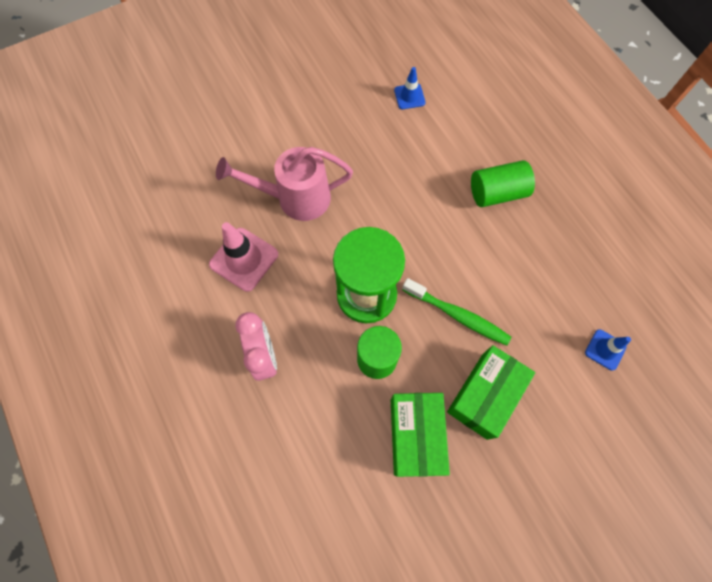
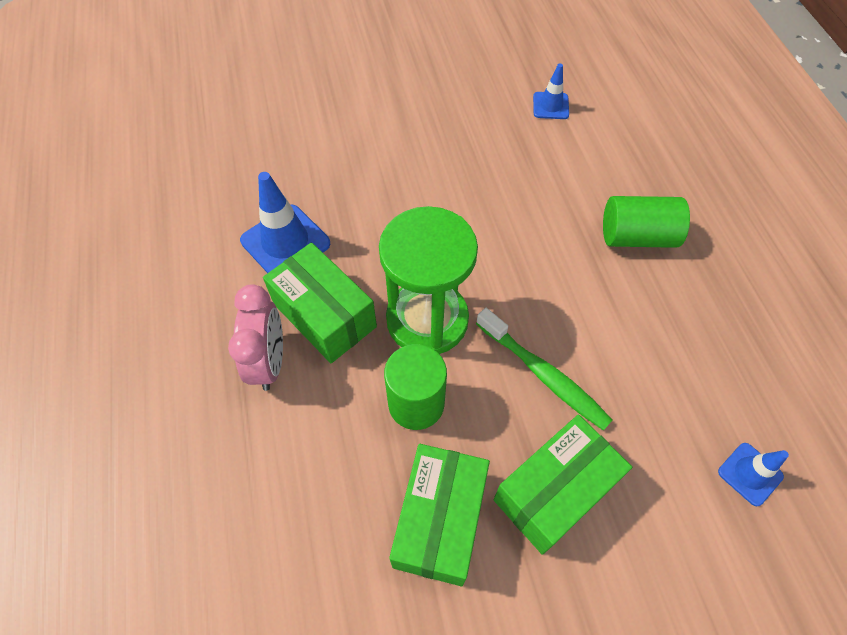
camera: 15 degrees right, 10 degrees down
pink traffic cone [209,222,278,292] -> blue traffic cone [240,172,330,273]
pink watering can [216,147,353,221] -> none
none -> green box [263,242,377,363]

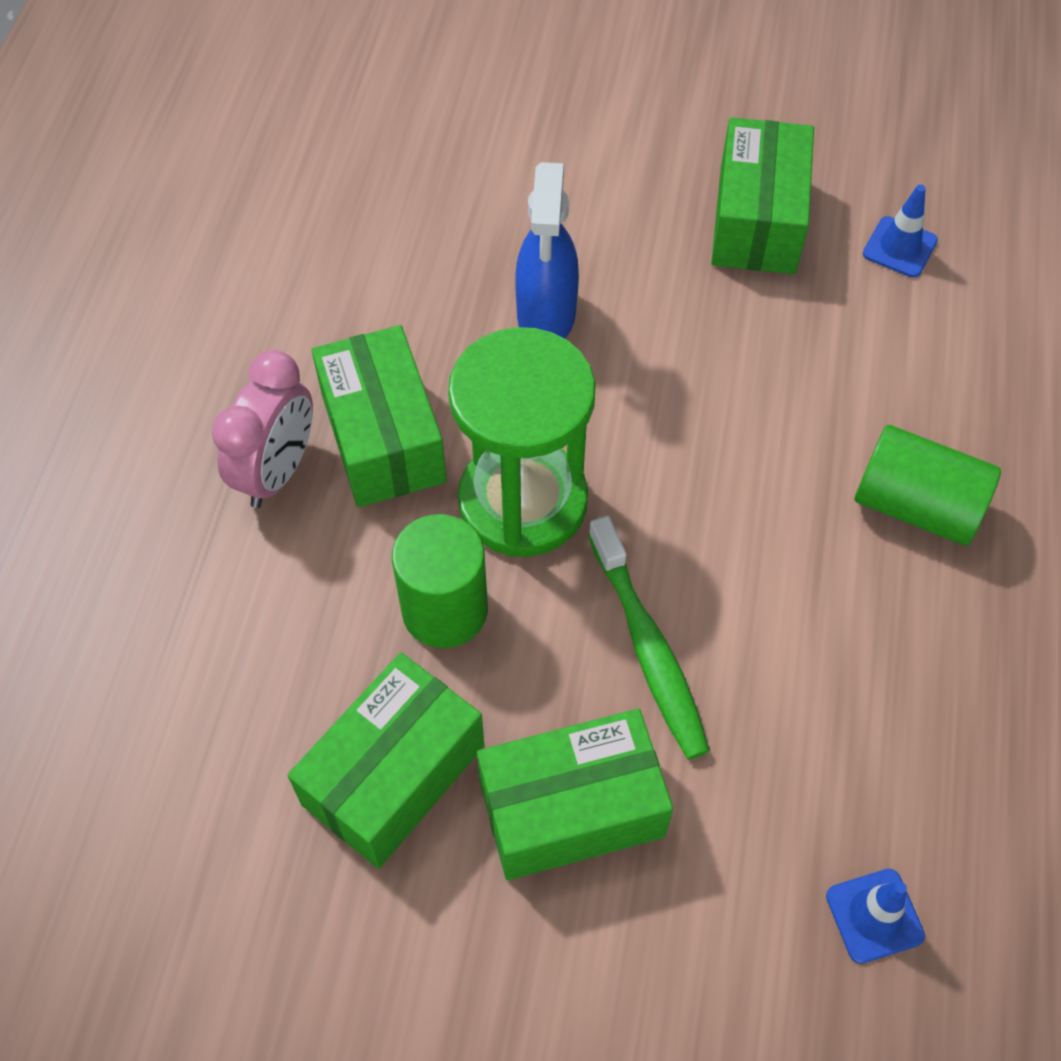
camera: 25 degrees right, 0 degrees up
blue traffic cone [240,172,330,273] -> none
none -> blue spray bottle [515,162,579,339]
none -> green box [711,117,814,274]

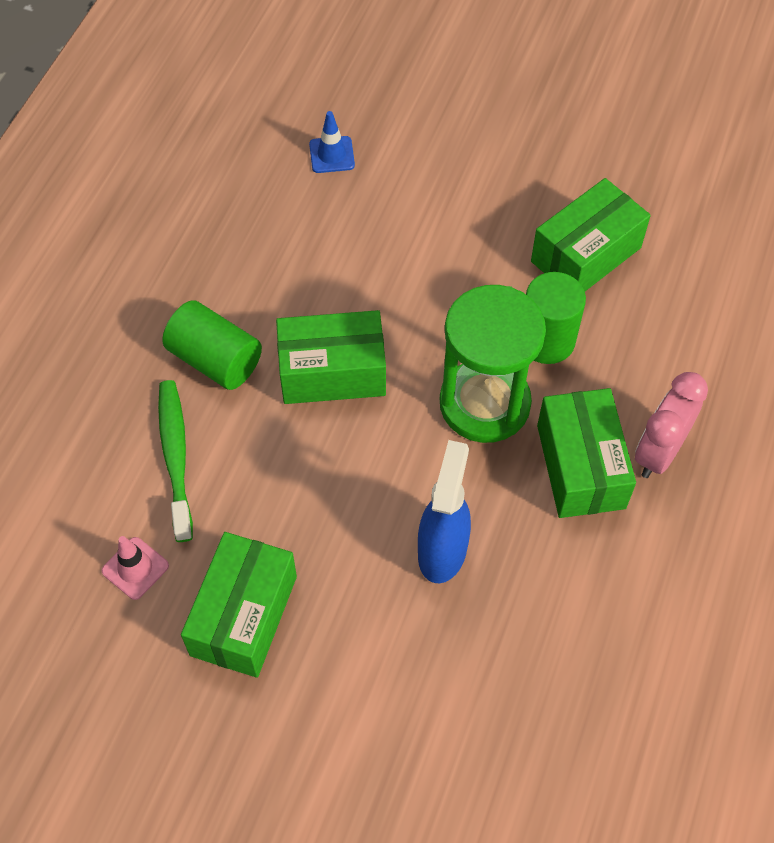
camera: 170 degrees left, 0 degrees up
green box [477,709,673,880] -> green box moved to [276,310,386,404]
green toothbrush [588,515,710,759] -> green toothbrush moved to [158,380,193,542]
blue traffic cone [863,184,938,278] -> pink traffic cone [102,536,169,600]

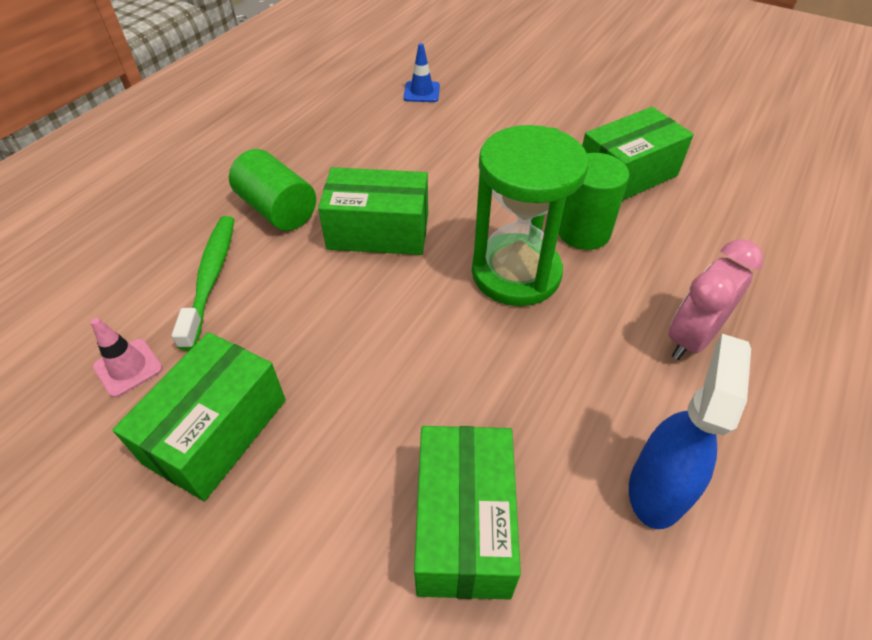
camera: 10 degrees right, 10 degrees down
blue spray bottle [418,440,471,583] -> blue spray bottle moved to [629,334,751,529]
green box [537,388,636,518] -> green box moved to [414,426,521,600]

